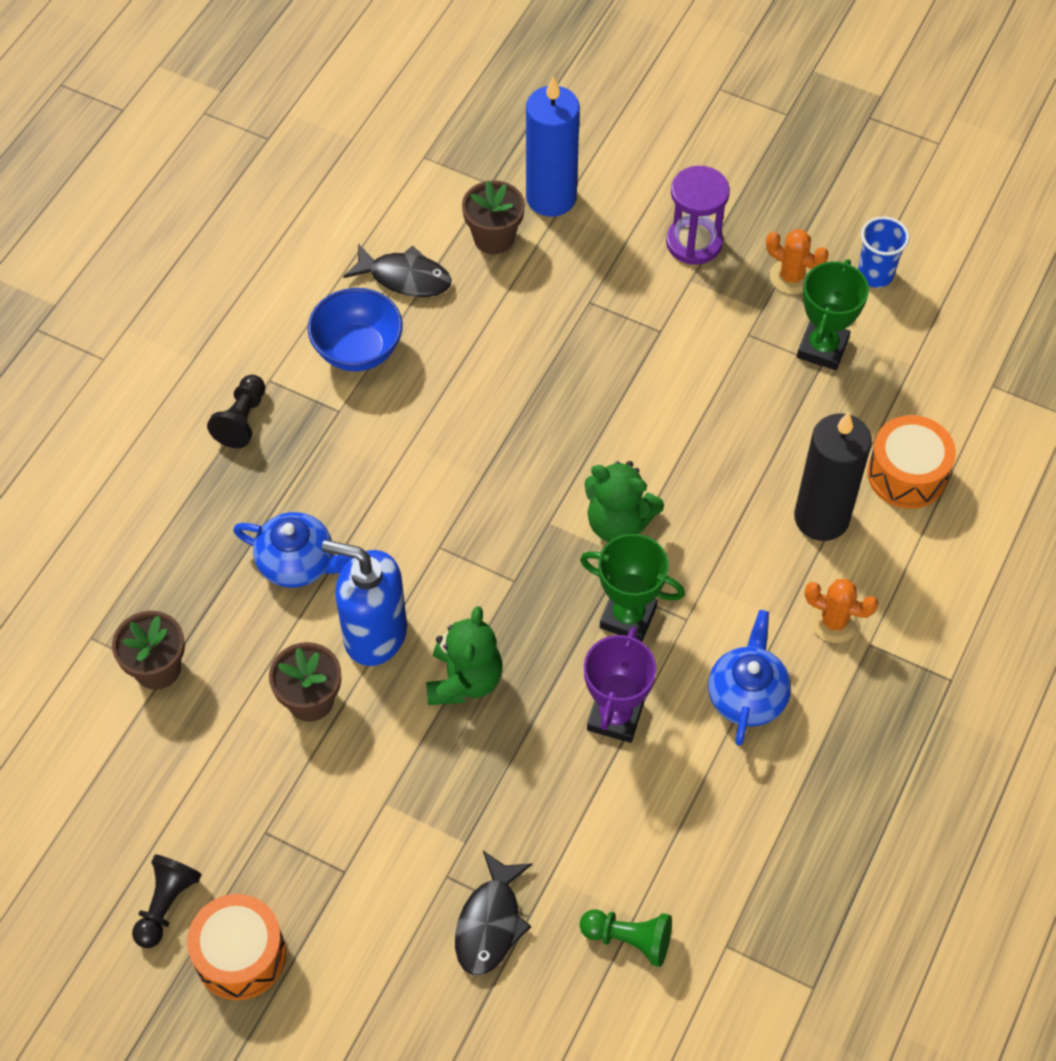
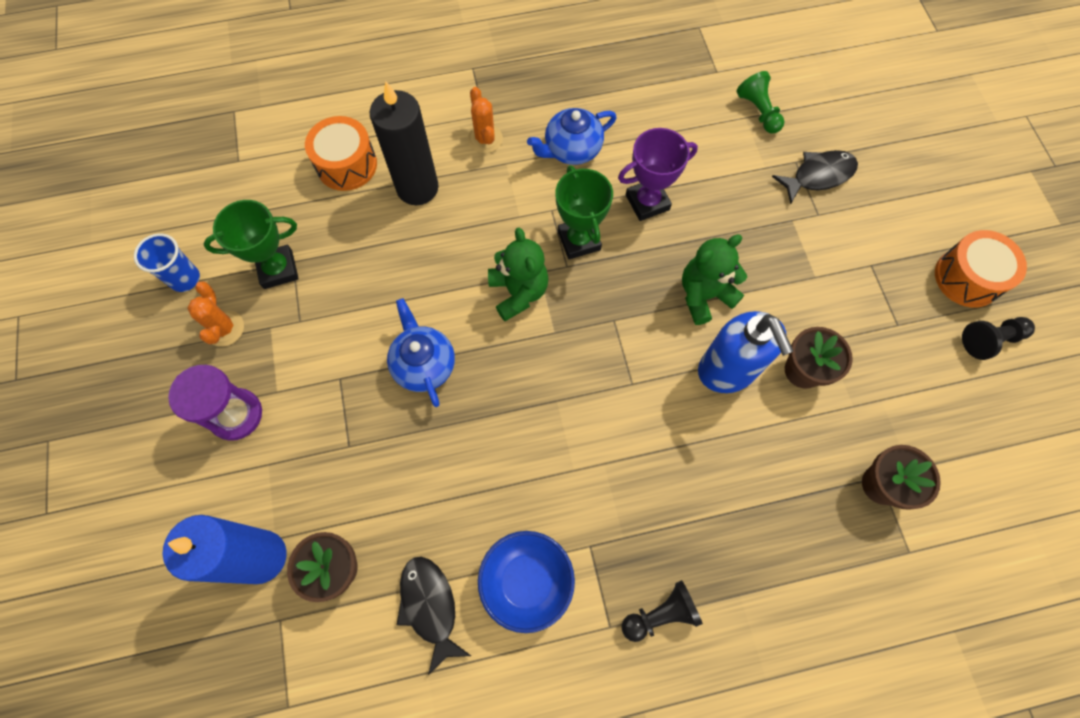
camera: 130 degrees left, 10 degrees up
blue teapot [233,512,352,587] -> blue teapot moved to [387,298,455,407]

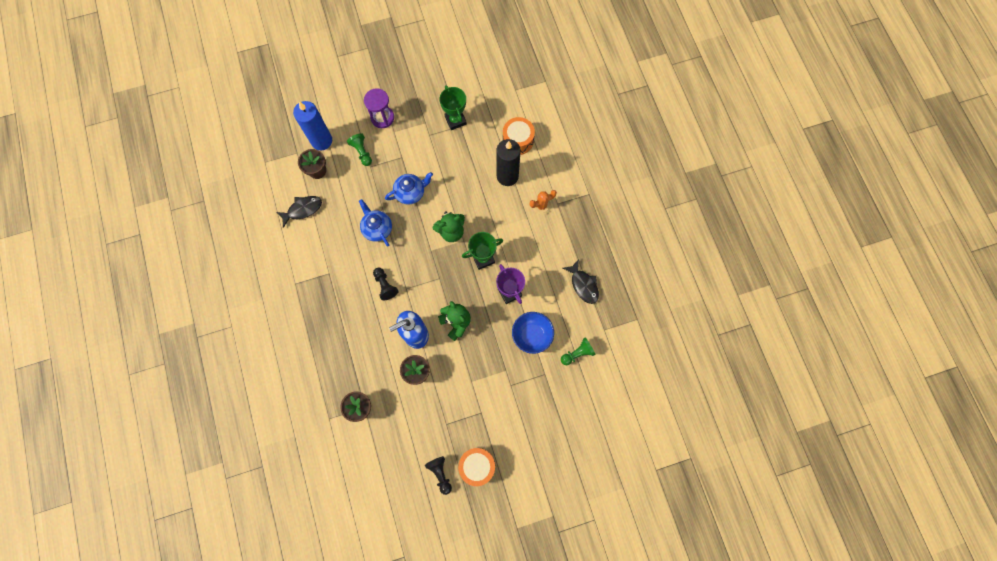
camera: 85 degrees right, 5 degrees up
blue cup [134,233,200,292] -> none
orange cactus [187,281,244,347] -> none
blue bowl [478,531,575,633] -> blue bowl moved to [512,312,554,354]
blue teapot [527,108,617,165] -> blue teapot moved to [359,199,392,247]
black pawn [622,580,703,642] -> black pawn moved to [373,268,398,300]
black fish [772,150,858,204] -> black fish moved to [563,259,599,304]
none -> green pawn [347,133,372,166]

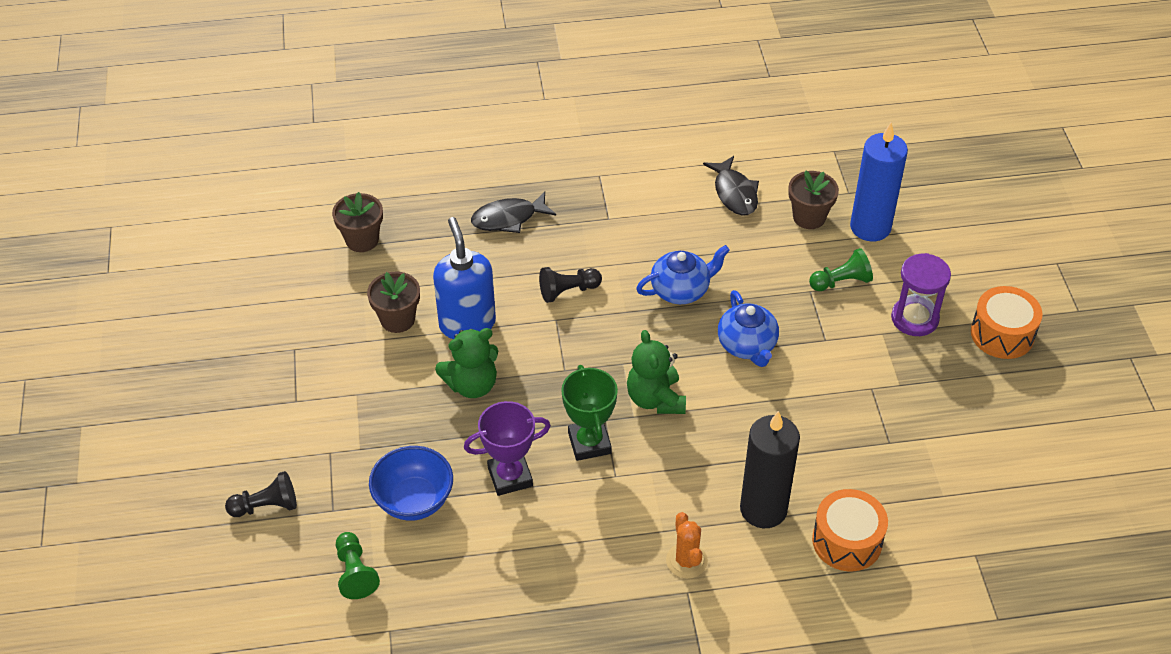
camera: 100 degrees right, 25 degrees down
black pawn [425,456,452,495] -> black pawn moved to [225,471,297,517]
green trophy [439,85,467,130] -> none
orange drum [458,448,495,486] -> orange drum moved to [971,286,1043,359]
black fish [563,259,599,304] -> black fish moved to [471,191,556,233]

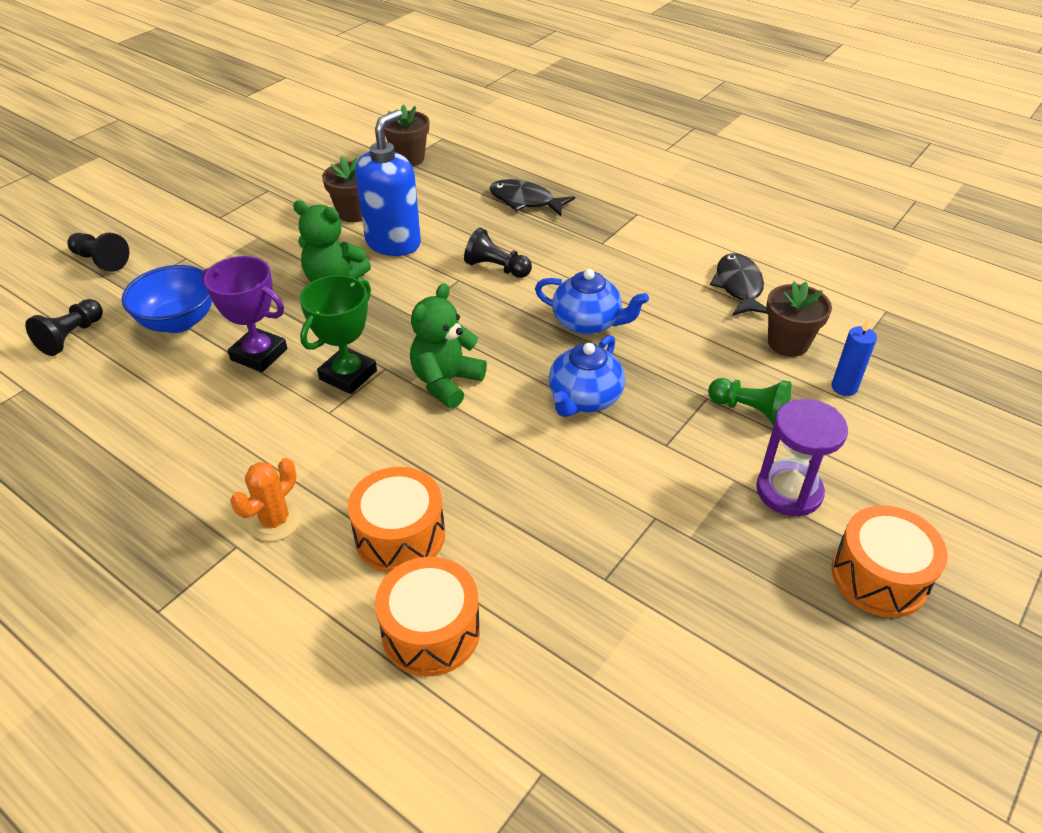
camera: 45 degrees right, 5 degrees down
green pawn [336,532,380,599] -> black pawn [25,299,103,356]
black fish [703,156,759,215] -> black fish turned 150 degrees clockwise [710,253,767,316]
black candle [740,411,800,528] -> orange drum [348,467,445,573]
blue candle [850,123,908,241] -> blue candle [832,319,877,396], size x0.48

